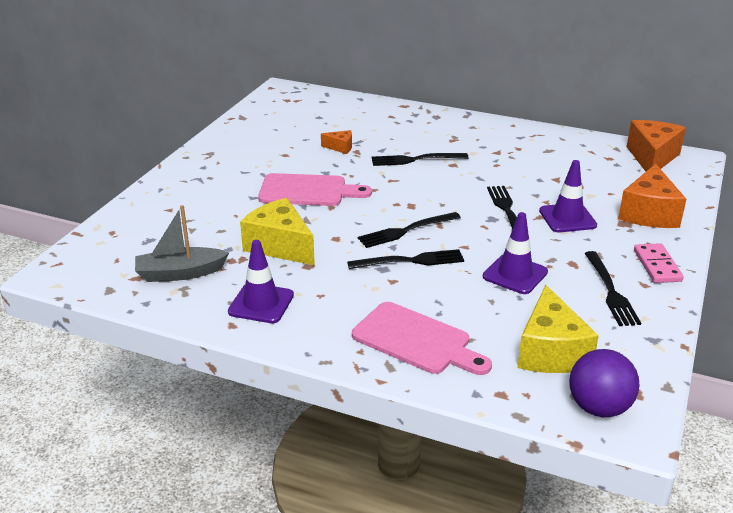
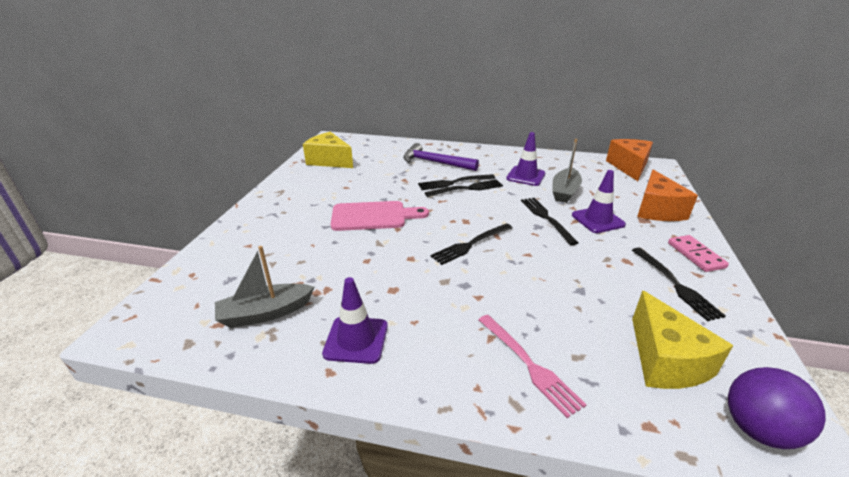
camera: 10 degrees left, 0 degrees up
yellow cheese [240,198,315,265] -> yellow cheese moved to [303,132,353,168]
orange cheese [321,130,352,154] -> none
black fork [347,249,464,269] -> black fork moved to [425,179,503,197]
pink cutting board [352,302,492,375] -> pink fork [479,315,587,418]
purple traffic cone [483,212,548,294] -> purple traffic cone moved to [506,132,546,186]
none -> purple hammer [403,143,479,171]
none -> grey boat [553,139,582,203]

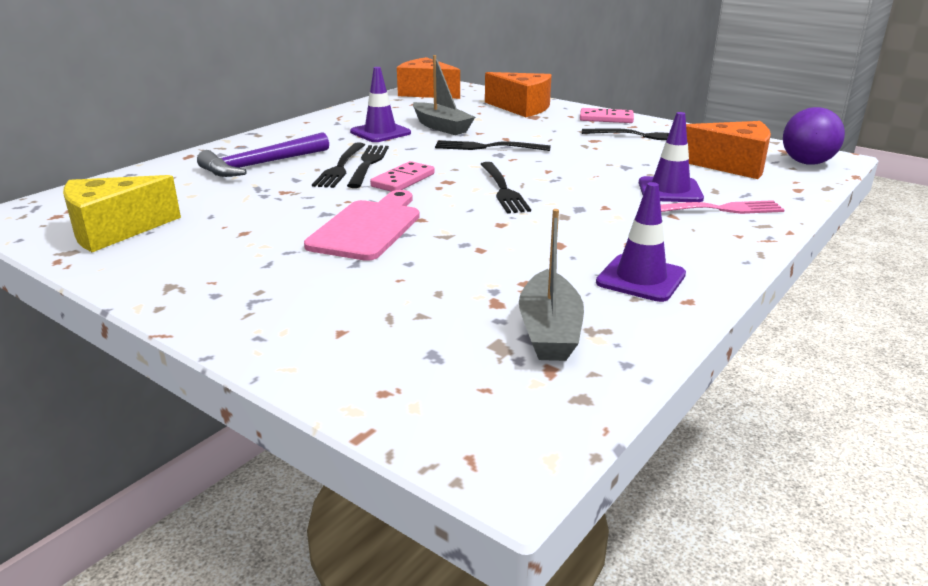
camera: 65 degrees left, 5 degrees down
purple traffic cone [572,170,626,233] -> purple traffic cone moved to [639,112,704,202]
yellow cheese [632,290,733,389] -> orange cheese [686,121,771,179]
none -> pink domino [370,161,435,192]

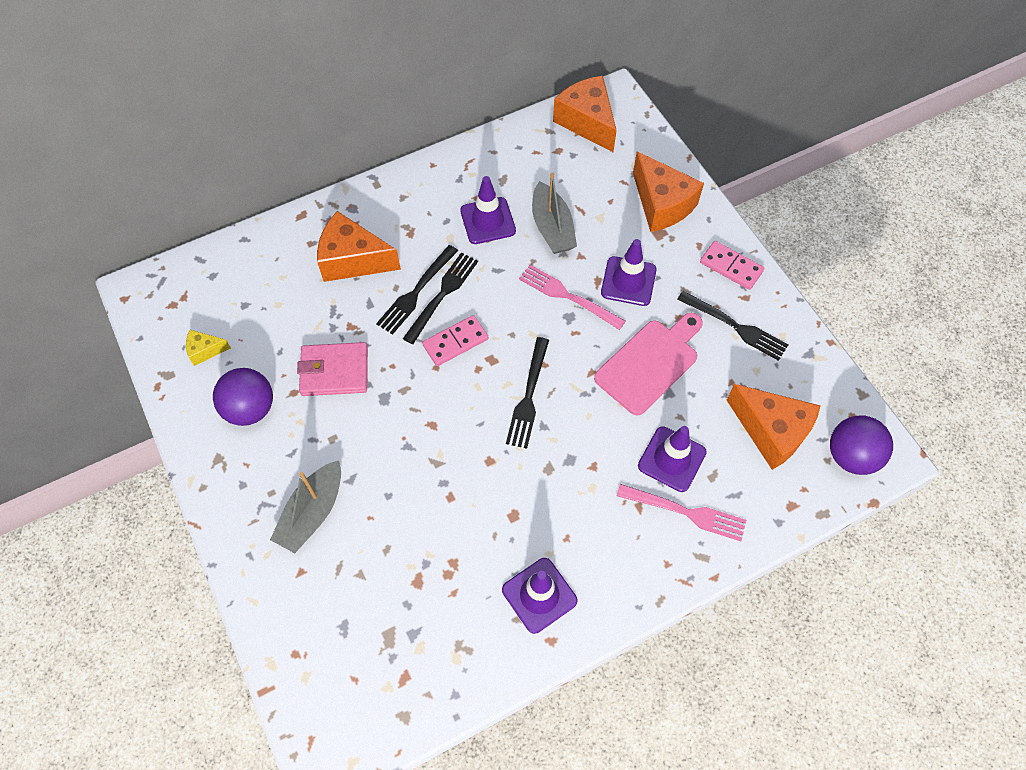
camera: 25 degrees right, 35 degrees up
yellow cheese [63,175,181,252] -> yellow cheese [186,330,231,366], size x0.49
purple hammer [197,132,329,177] -> orange cheese [317,211,401,282]
pink cutting board [304,190,420,261] -> pink cutting board moved to [594,313,703,416]
black fork [435,140,551,151] -> pink fork [519,265,625,330]
grey boat [519,209,584,361] -> grey boat moved to [270,461,341,553]
none -> purple ball [213,368,273,426]
none -> pink wallet [297,342,368,396]
none -> purple traffic cone [601,239,657,306]

